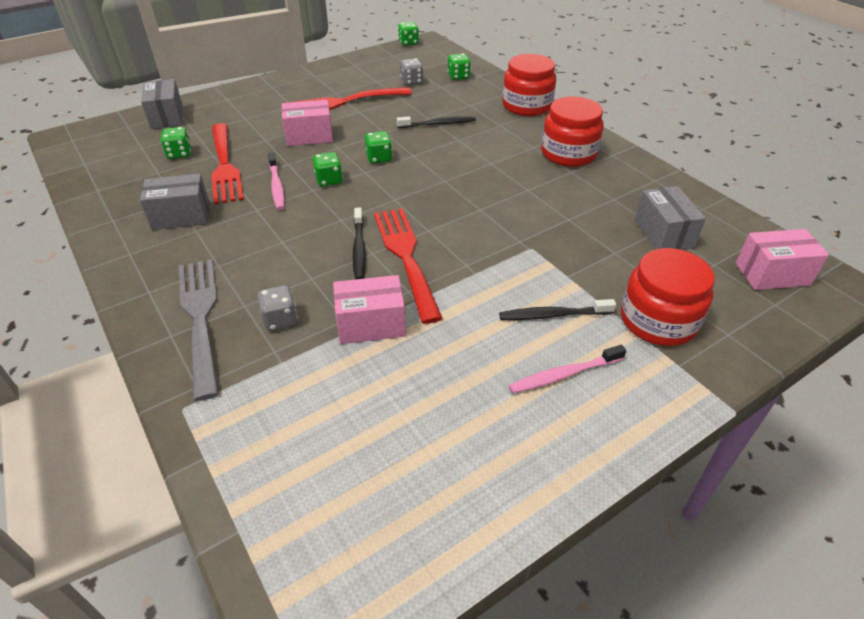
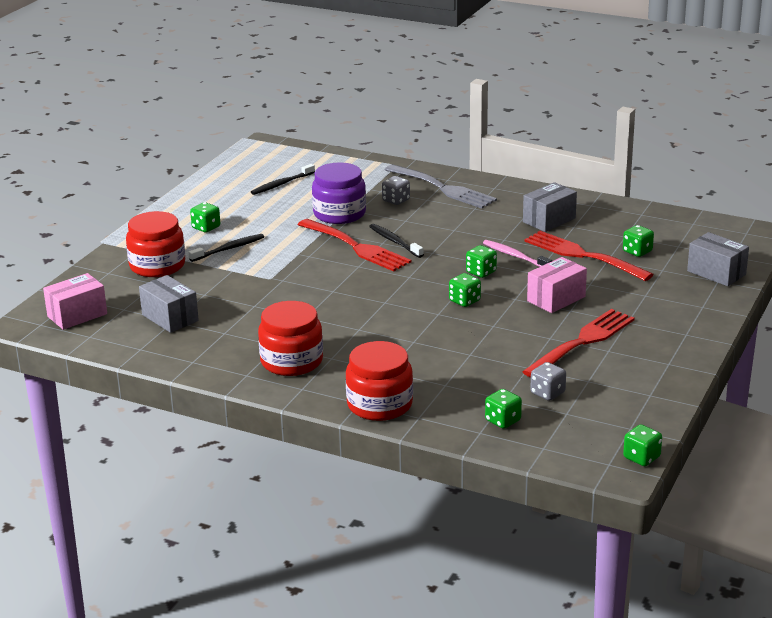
camera: 150 degrees right, 15 degrees down
pink box [333,275,406,344] -> purple jar [312,162,366,224]
black toothbrush [397,116,476,128] -> black toothbrush moved to [251,164,315,195]
pink toothbrush [509,345,626,393] -> green dice [190,202,220,232]

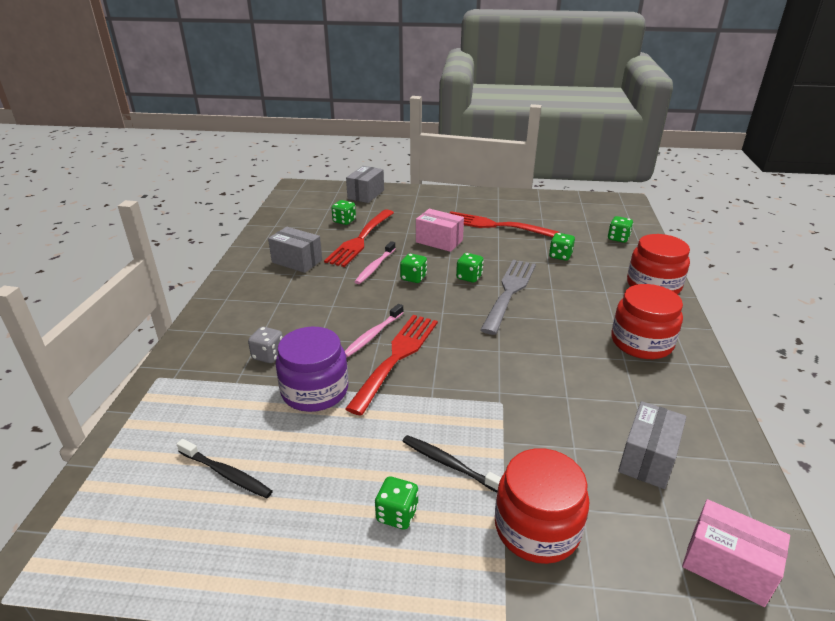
camera: 110 degrees left, 5 degrees up
black toothbrush [369,224,424,258] -> pink toothbrush [345,304,404,357]
grey fork [385,164,497,209] -> grey fork moved to [480,260,536,335]
grey dice [530,362,566,401] -> none
green dice [623,424,662,466] -> green dice moved to [549,233,575,261]

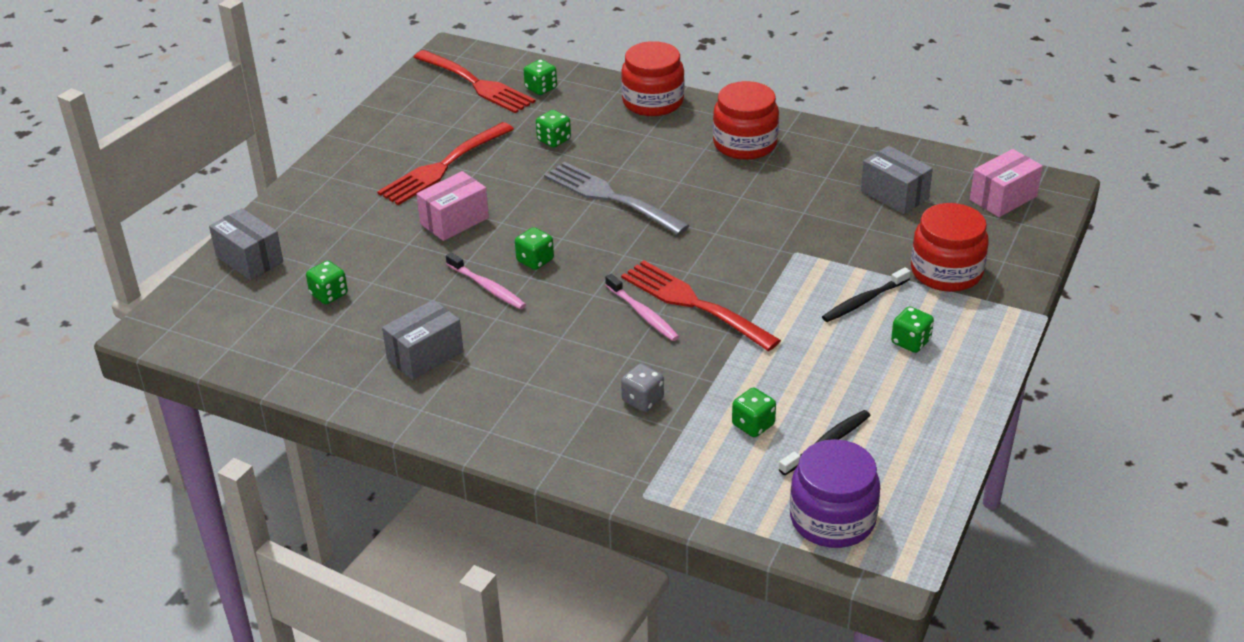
camera: 70 degrees left, 5 degrees up
purple jar [276,326,348,412] -> purple jar moved to [790,439,880,548]
red fork [324,209,394,267] -> red fork moved to [413,50,536,114]
green dice [456,253,484,283] -> green dice moved to [732,388,776,437]

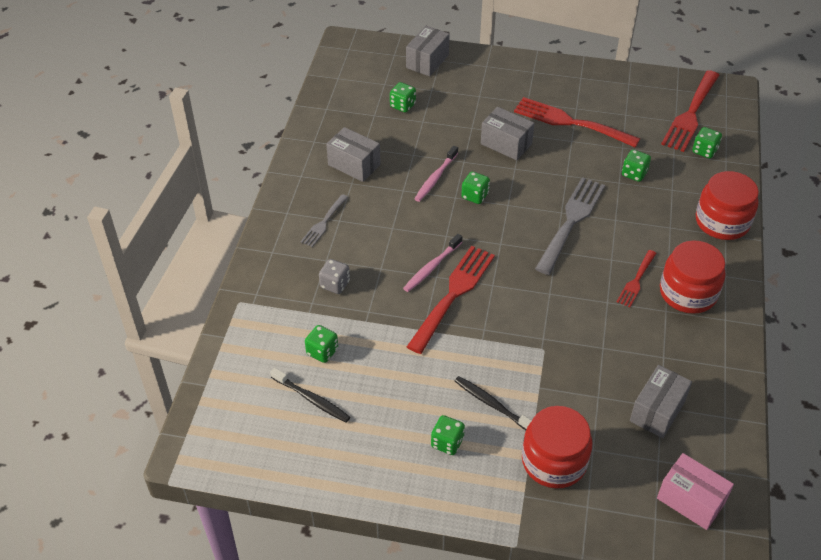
camera: 75 degrees right, 10 degrees up
pink box [416,171,489,241] -> grey box [481,107,535,160]
purple jar [790,439,880,548] -> none
none -> grey fork [300,194,348,247]
none -> red fork [617,250,657,307]

